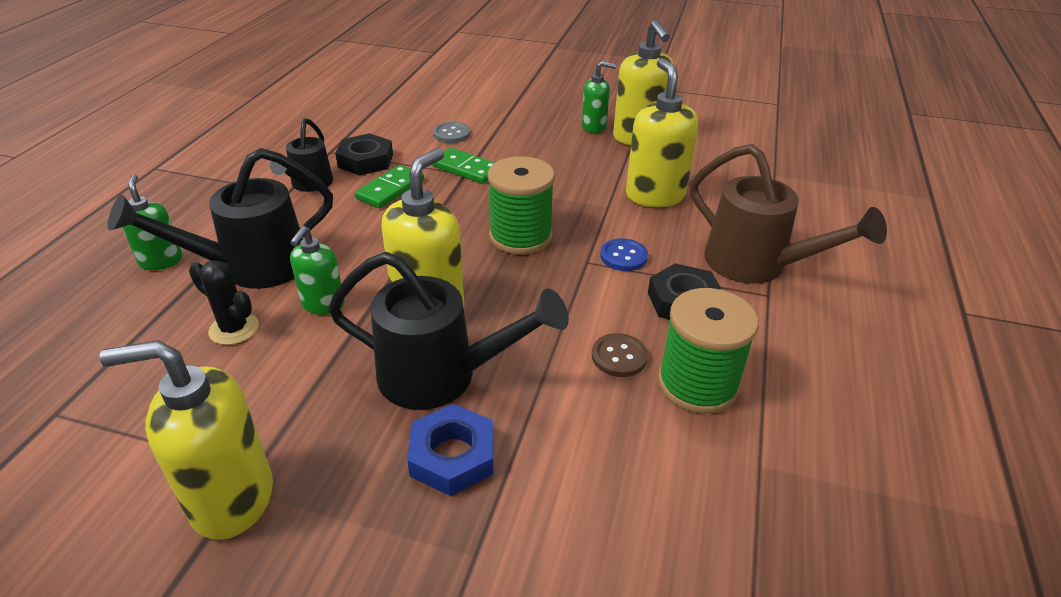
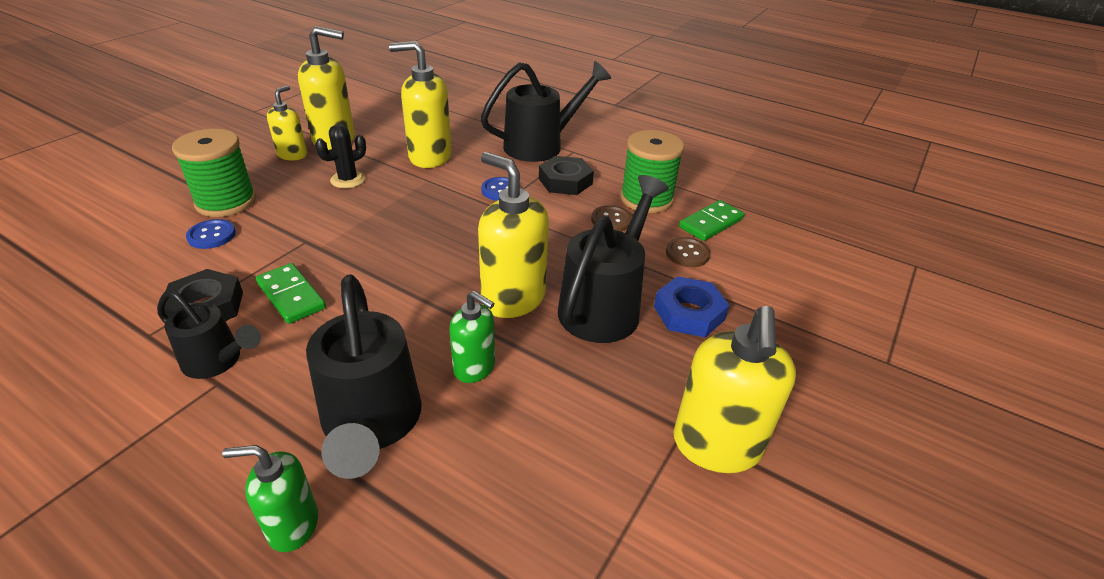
camera: 75 degrees left, 0 degrees up
black cactus [189,260,259,345] -> black cactus moved to [315,124,366,188]
green domino [432,148,495,184] -> green domino moved to [679,200,744,241]
grey button [433,122,470,143] -> blue button [186,219,236,249]
green spool [488,156,555,255] -> green spool moved to [172,129,256,217]
green soap dispenser [582,61,616,133] -> yellow soap dispenser [267,85,307,160]
brown watering can [690,144,887,284] -> black watering can [480,61,611,162]
none -> brown button [666,237,710,267]

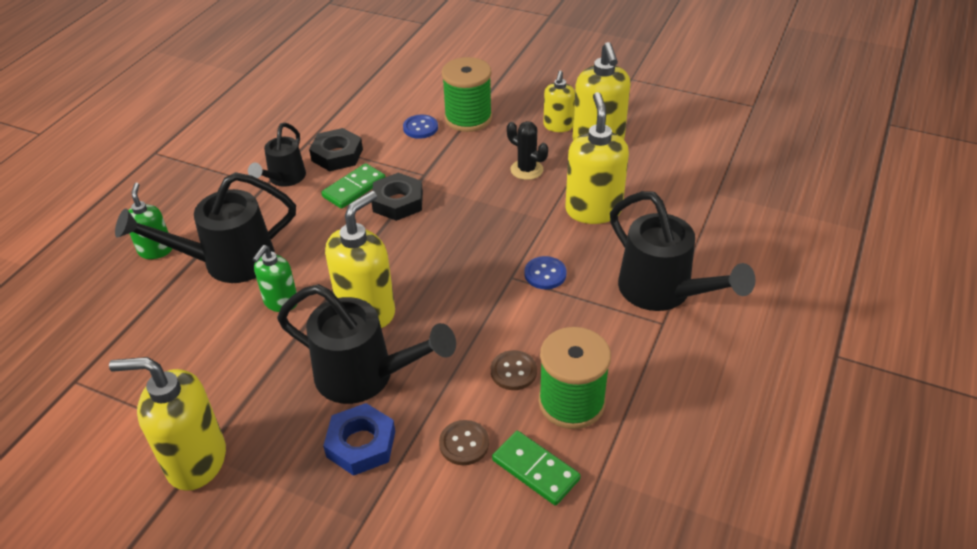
camera: 85 degrees right, 5 degrees up
yellow soap dispenser [267,85,307,160] -> yellow soap dispenser turned 90 degrees clockwise [543,70,575,132]
black nut [539,156,594,195] -> black nut moved to [371,173,423,221]

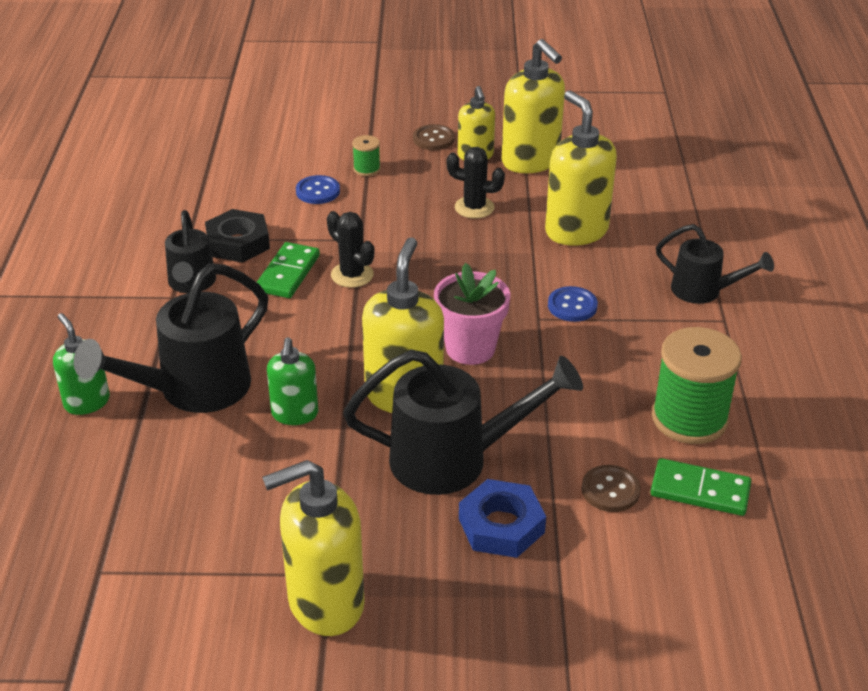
camera: 25 degrees left, 5 degrees down
black nut [371,173,423,221] -> black cactus [327,211,374,288]
green spool [442,57,492,132] -> green spool [352,135,380,176], size x0.45
brown button [491,350,537,390] -> brown button moved to [413,124,454,150]
black watering can [610,191,756,311] -> black watering can [656,224,774,304], size x0.60
none -> pink flower pot [434,263,510,365]

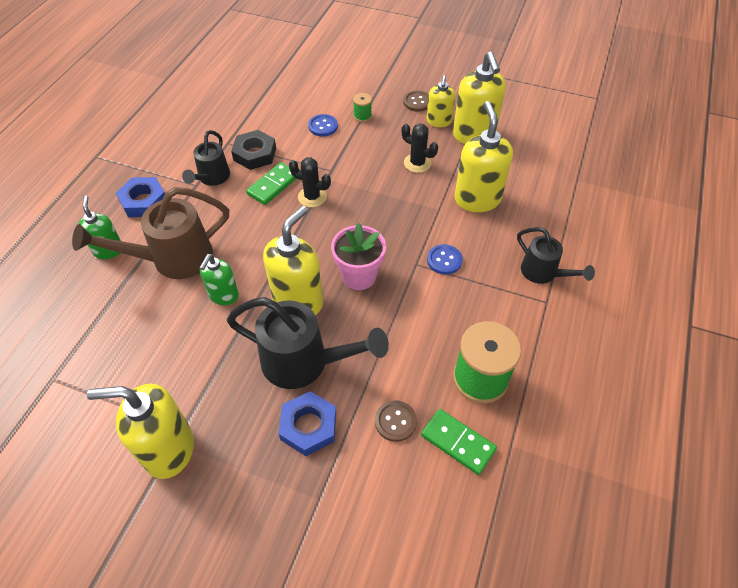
camera: 20 degrees right, 15 degrees up
black watering can [74,263,268,413] -> brown watering can [72,187,229,279]
black cactus [327,211,374,288] -> black cactus turned 45 degrees counterclockwise [289,157,331,207]
none -> blue nut [116,177,165,217]

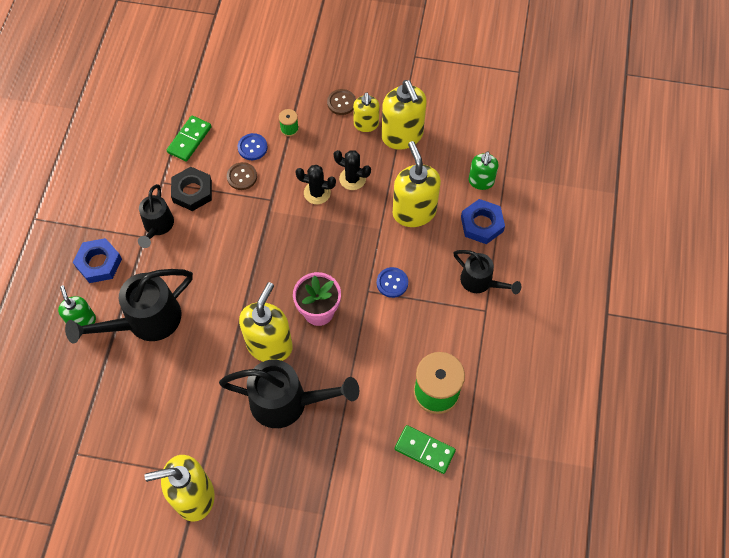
camera: 10 degrees left, 10 degrees up
brown watering can [72,187,229,279] -> black watering can [65,269,193,343]
green soap dispenser [200,254,239,305] -> green soap dispenser moved to [469,151,499,190]
green domino [246,162,297,205] -> green domino moved to [167,115,212,162]
blue nut [279,391,336,456] -> blue nut moved to [461,199,505,244]
black cactus [289,157,331,207] -> black cactus moved to [295,165,336,204]
brown button [375,400,417,442] -> brown button moved to [227,162,257,190]

